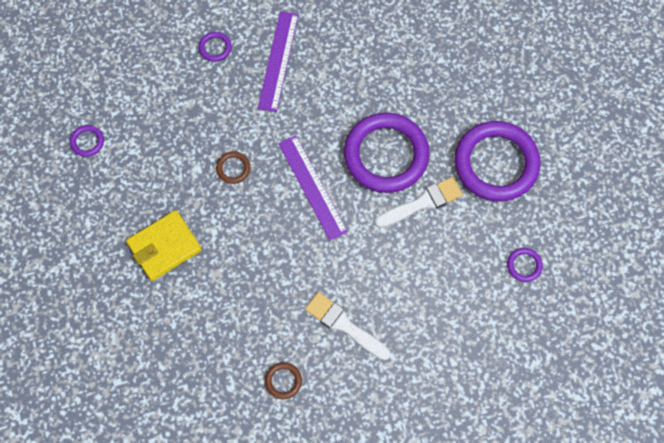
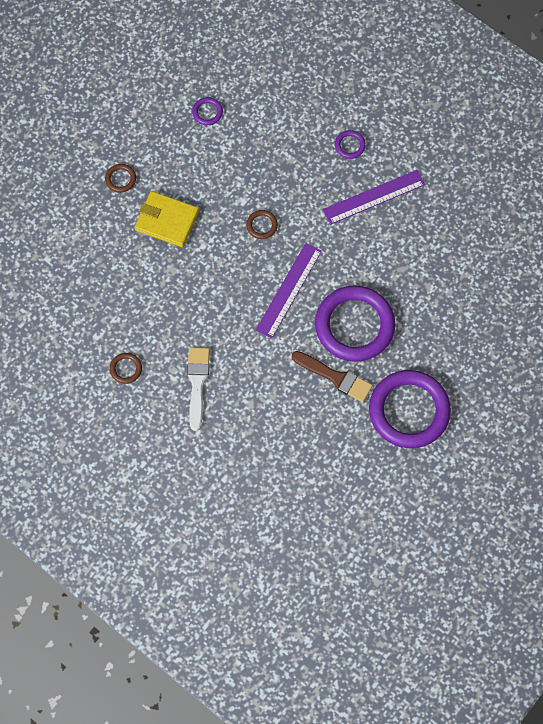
camera: 55 degrees right, 0 degrees up
white brush [375,177,463,228] -> brown brush [292,351,373,402]
purple ring [507,248,543,282] -> none
none -> brown ring [105,164,136,193]

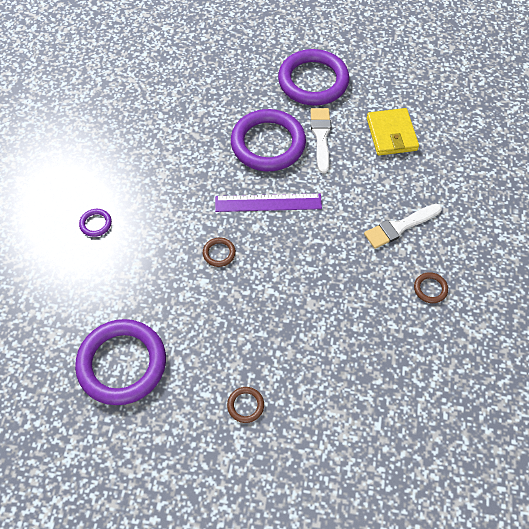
camera: 120 degrees left, 10 degrees down
yellow wallet [135,191,199,247] -> yellow wallet moved to [367,108,419,155]
purple ring [192,97,223,125] -> purple ring [75,319,166,405], size x2.49
brown brush [292,351,373,402] -> white brush [310,108,331,173]
purple ruler [323,170,425,224] -> none

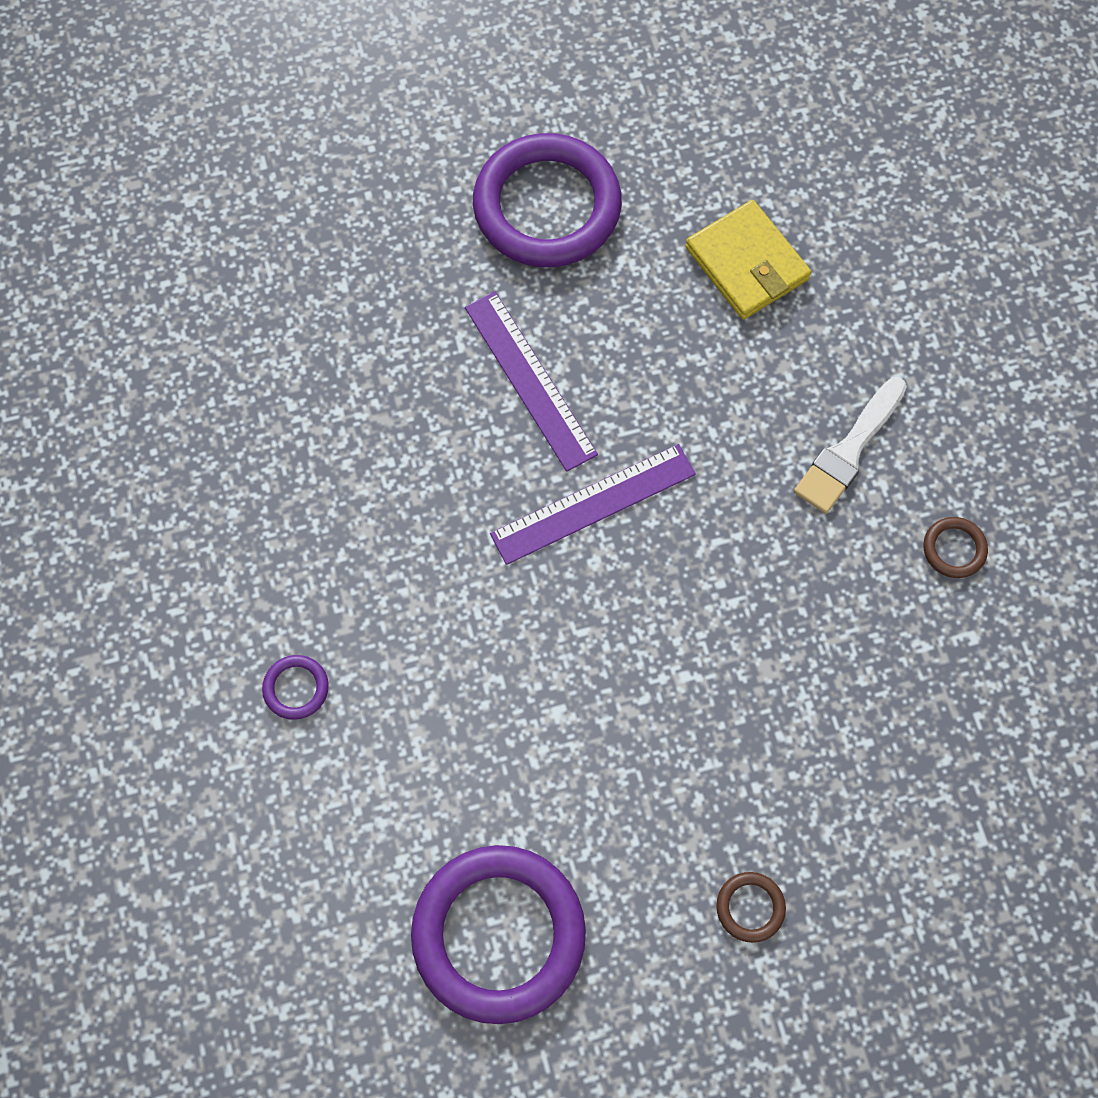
camera: 25 degrees left, 10 degrees up
brown ring [203,237,236,267] -> none
purple ring [231,109,306,171] -> purple ruler [465,291,598,472]
white brush [310,108,331,173] -> none

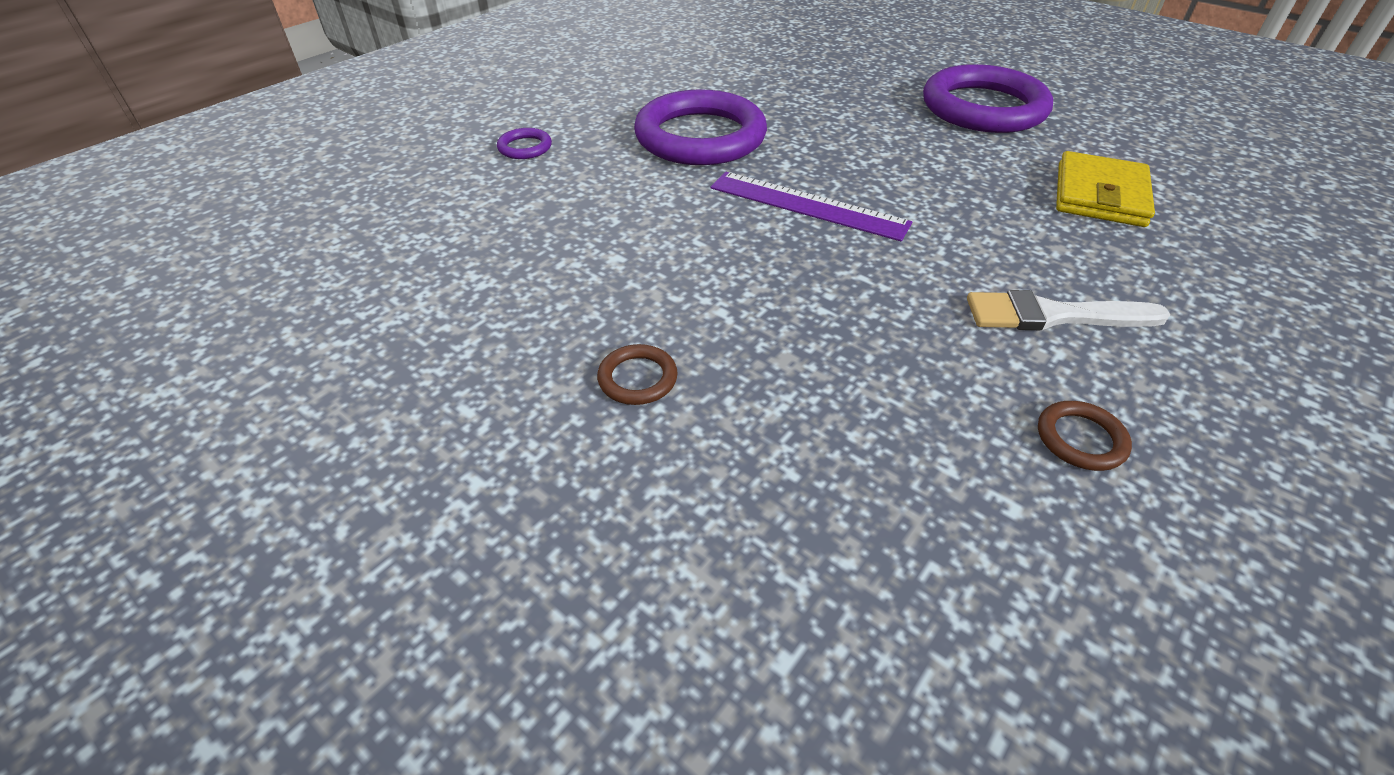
camera: 55 degrees right, 25 degrees down
purple ring [411,845,586,1024] -> purple ring moved to [634,89,767,165]
purple ruler [465,291,598,472] -> none
brown ring [716,872,786,943] -> brown ring moved to [597,344,678,405]

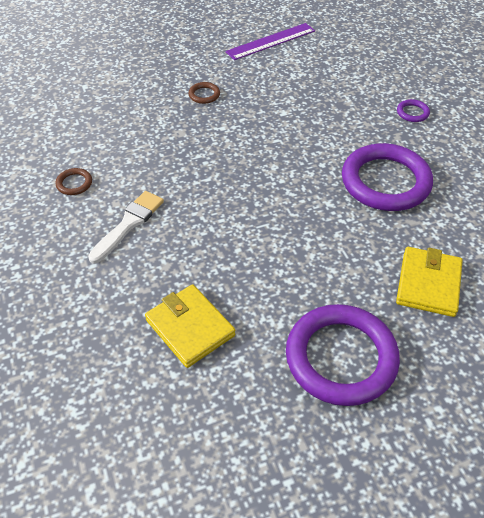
camera: 120 degrees right, 5 degrees up
purple ruler [711,172,912,241] -> purple ruler moved to [225,23,315,60]
none -> yellow wallet [396,247,463,317]

